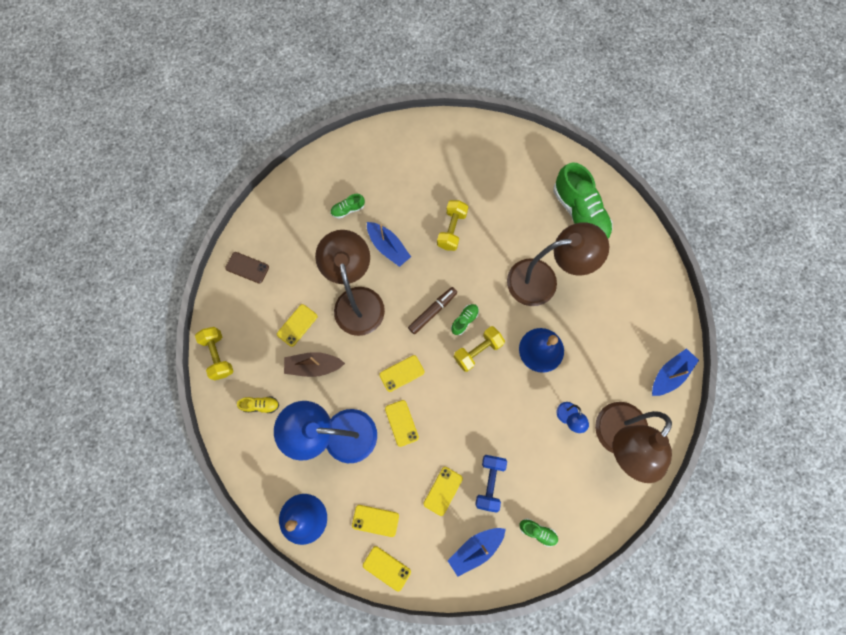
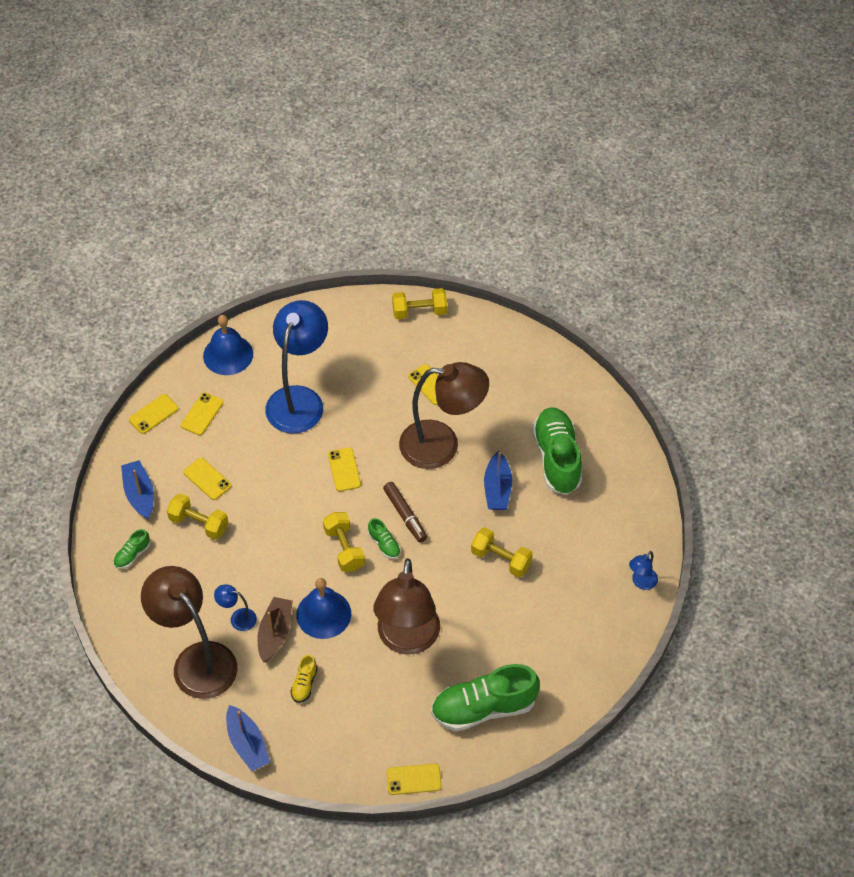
camera: 105 degrees right, 20 degrees down
brown phone [225,252,269,283] -> none
yellow shoe [237,397,279,413] -> yellow shoe moved to [290,654,318,703]
brown boat [284,352,345,377] -> brown boat moved to [257,597,293,662]
green shoe [330,194,365,219] -> green shoe [532,407,582,495], size x2.27
blue boat [367,222,411,267] -> blue boat turned 60 degrees counterclockwise [484,451,512,510]
yellow phone [385,400,419,447] -> yellow phone moved to [387,764,442,795]
blue dumbbell [475,455,507,513] -> yellow dumbbell [167,493,228,540]
none -> blue lamp [629,551,658,590]

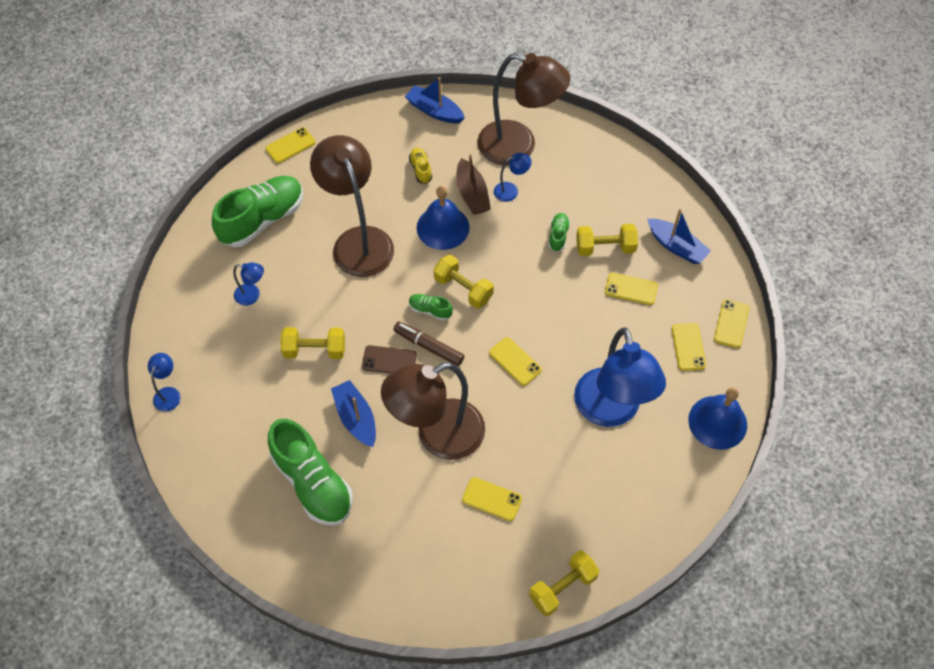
camera: 150 degrees right, 5 degrees up
green shoe [113,529,150,569] -> green shoe moved to [549,213,570,252]
none -> blue lamp [233,262,264,306]
none -> brown phone [362,345,417,374]

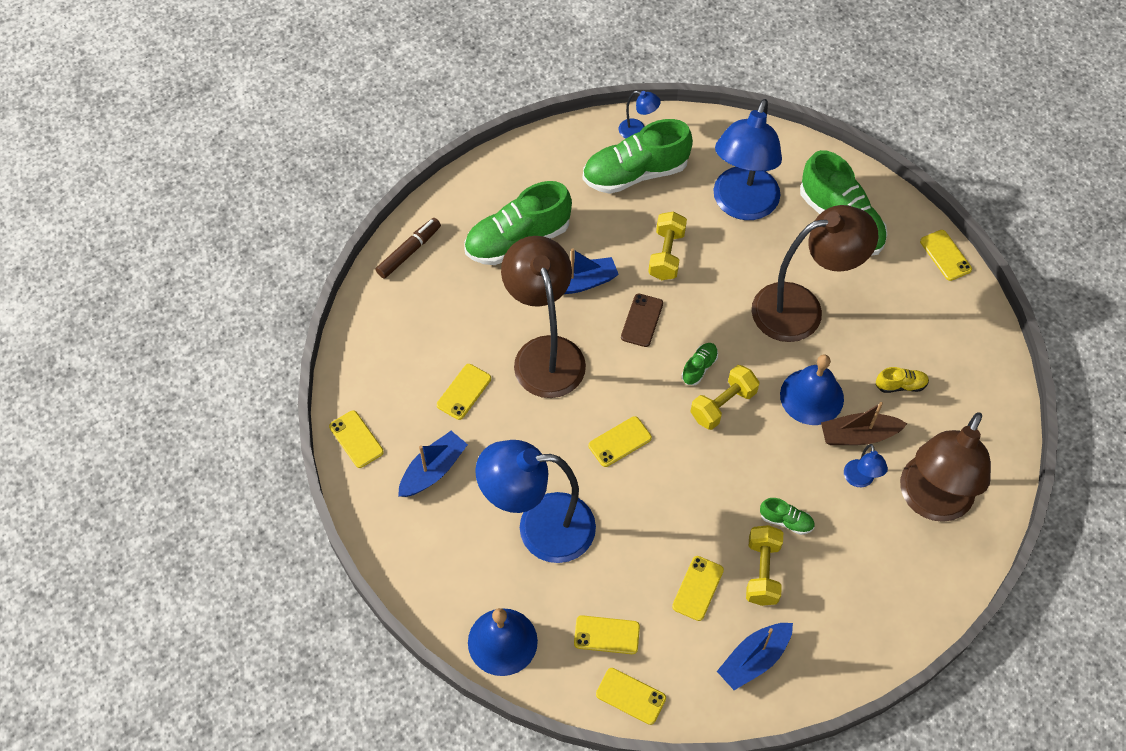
camera: 100 degrees right, 0 degrees up
blue lamp [233,262,264,306] -> blue lamp [713,99,782,220], size x2.42
brown marker [393,322,464,366] -> brown marker moved to [376,218,441,279]
blue boat [405,77,465,123] -> blue boat moved to [398,431,468,497]
yellow dumbbell [529,550,599,616] -> yellow phone [329,410,384,468]
none -> green shoe [583,119,693,194]

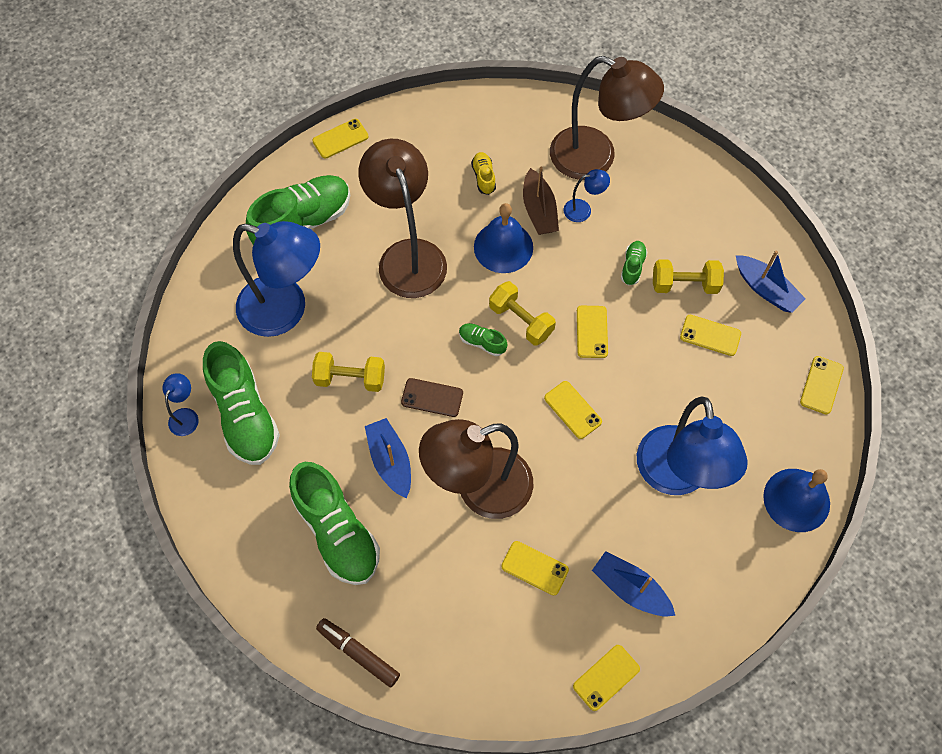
camera: 95 degrees left, 5 degrees up
yellow phone [574,615,640,654] -> yellow phone moved to [577,306,608,358]

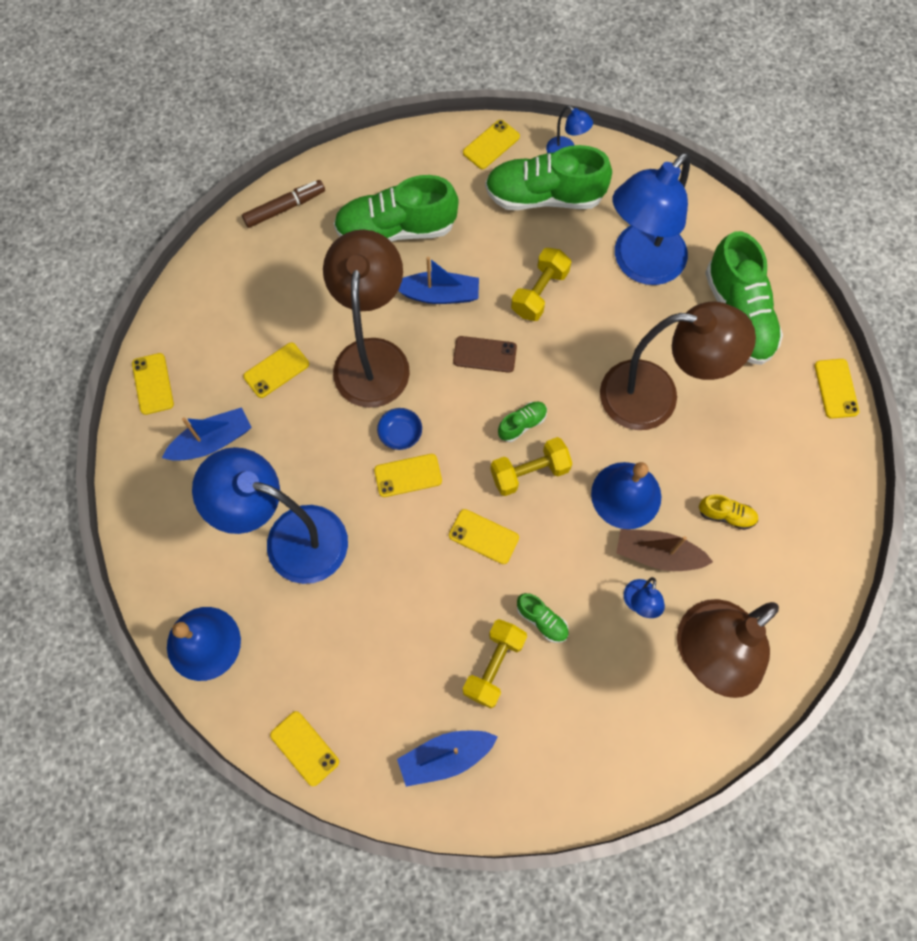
camera: 115 degrees right, 5 degrees up
brown phone [401,378,463,417] -> brown phone turned 60 degrees clockwise [453,336,517,373]
yellow phone [680,315,741,356] -> yellow phone moved to [463,120,520,169]
none -> blue bowl [377,408,422,450]

